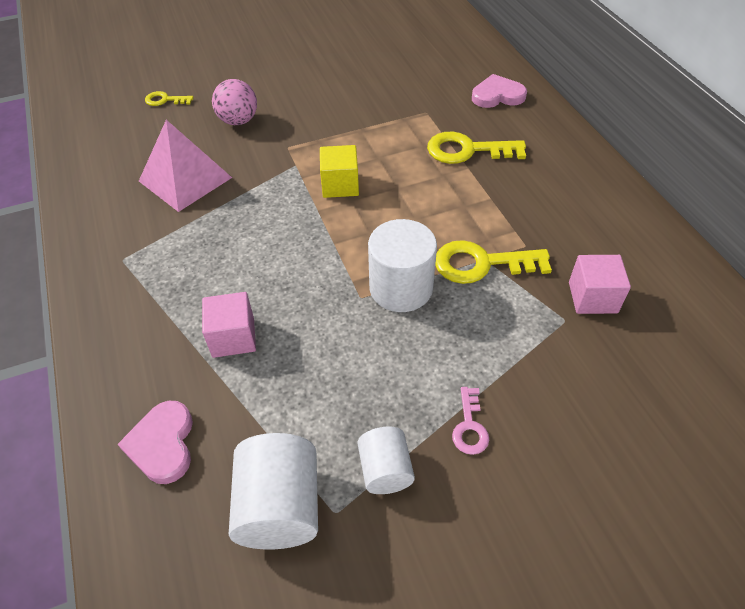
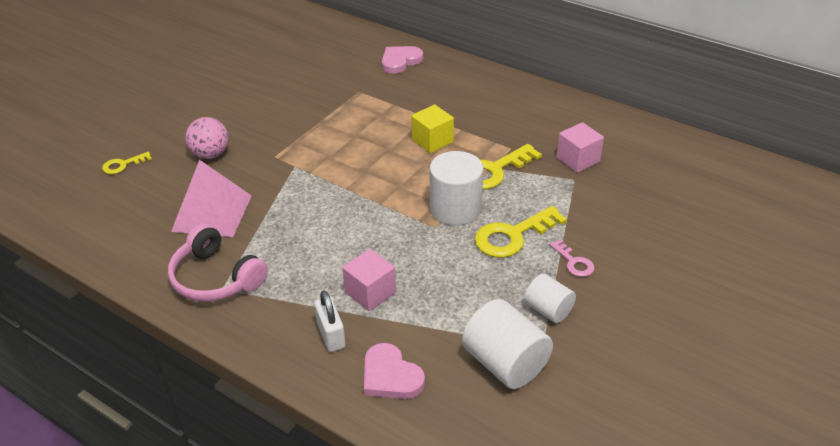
camera: 35 degrees left, 10 degrees down
yellow cube [320,145,359,198] -> yellow cube moved to [411,105,454,153]
yellow key [427,132,526,164] -> yellow key moved to [475,206,567,258]
none -> pink headphones [168,224,268,302]
none -> white padlock [314,291,346,352]

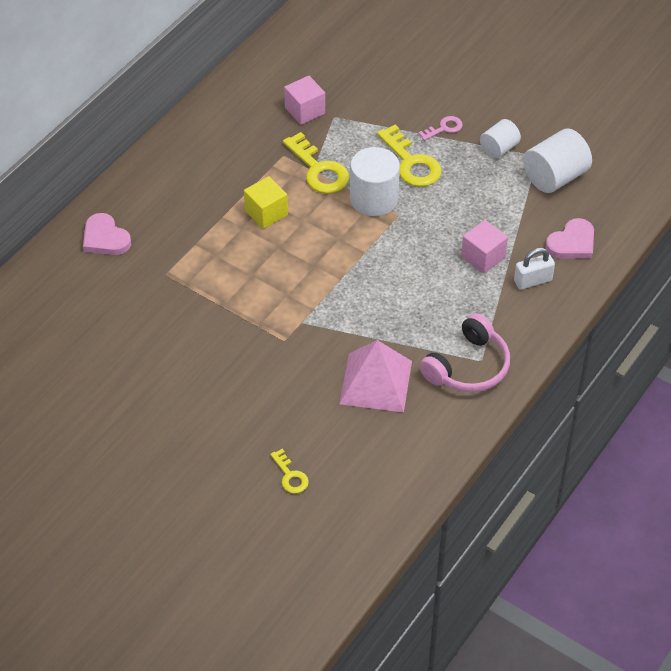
camera: 90 degrees left, 10 degrees up
pink ball [185,117,229,159] -> none

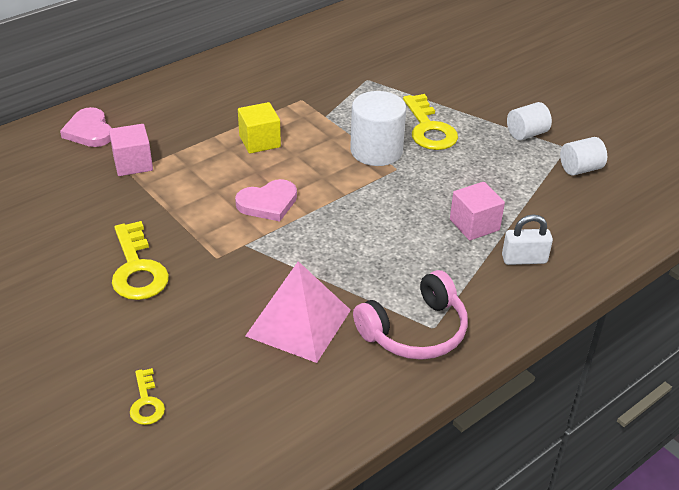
camera: 15 degrees right, 10 degrees down
yellow key [283,132,349,194] -> yellow key moved to [112,221,169,300]
pink cube [284,76,325,125] -> pink cube moved to [109,124,153,176]
pink key [418,116,463,141] -> none
white cylinder [523,129,592,193] -> white cylinder [560,137,607,176], size x0.61
pink heart [546,218,594,259] -> pink heart moved to [235,179,297,222]

